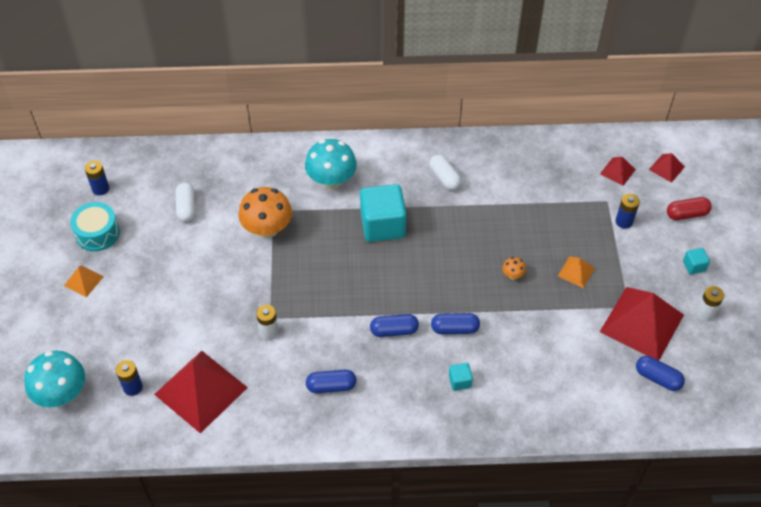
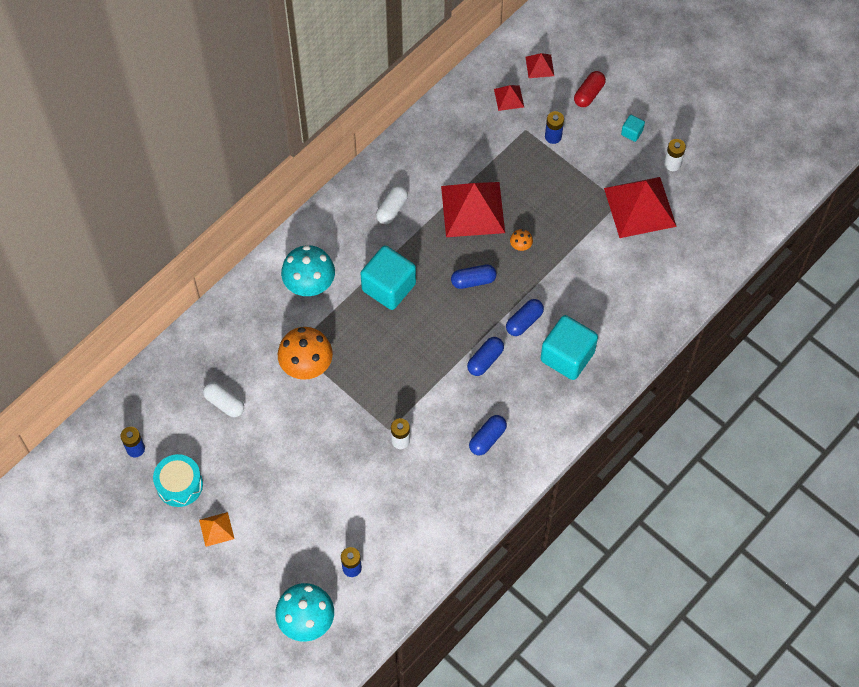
camera: 45 degrees left, 10 degrees up
red pyramid [154,351,248,433] -> red pyramid moved to [441,182,505,237]
white capsule [429,155,462,190] -> white capsule turned 75 degrees counterclockwise [376,185,408,224]
turquoise cube [449,363,473,391] -> turquoise cube [540,315,598,380], size x2.26
orange pyramid [558,256,595,288] -> none
blue capsule [636,356,685,391] -> blue capsule moved to [451,265,497,289]

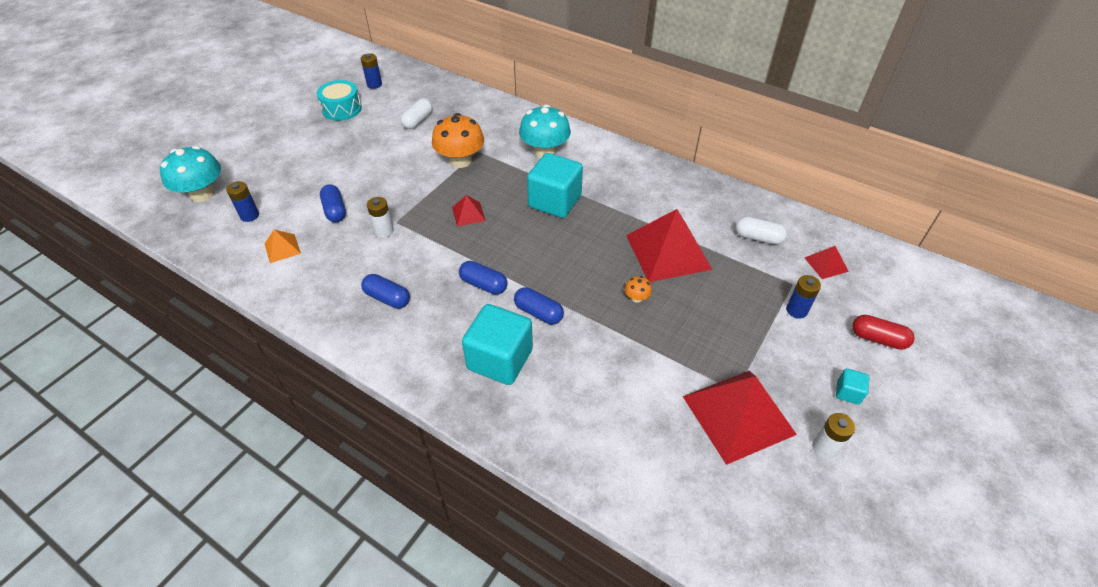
camera: 80 degrees right, 15 degrees down
orange pyramid [199,512,234,547] -> orange pyramid moved to [264,230,301,263]
white capsule [376,185,408,224] -> white capsule moved to [736,217,787,244]
blue capsule [451,265,497,289] -> blue capsule moved to [320,184,346,222]
red pyramid [526,53,554,78] -> red pyramid moved to [452,195,486,226]

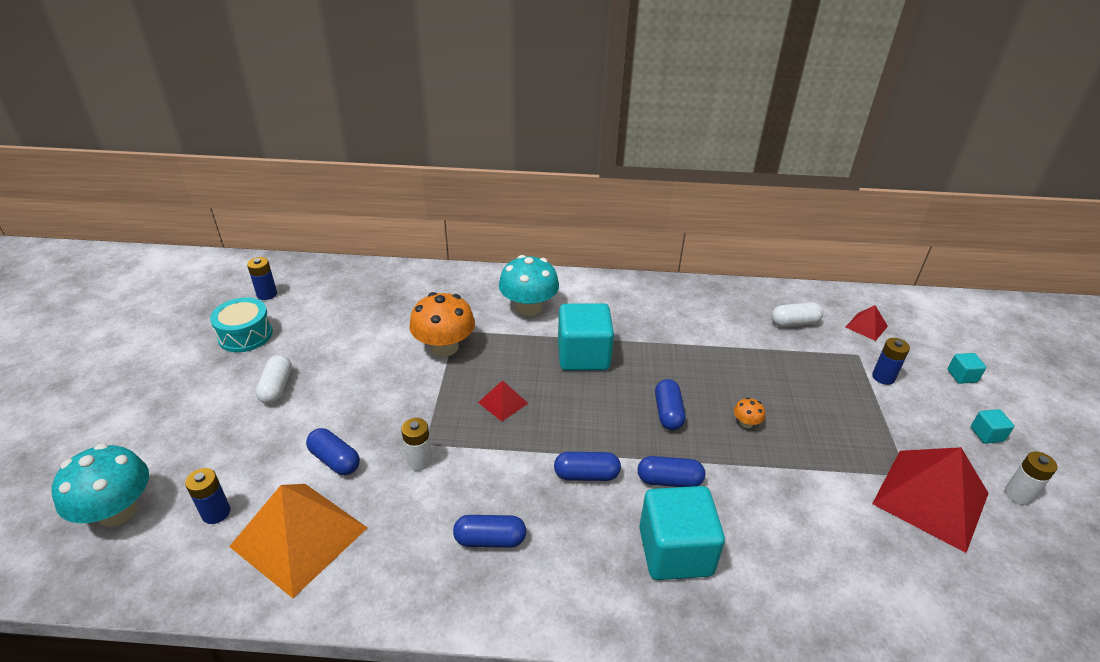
camera: 30 degrees left, 10 degrees down
orange pyramid [264,230,301,263] -> orange pyramid [229,484,368,598], size x2.18
white capsule [401,98,432,129] -> white capsule moved to [256,355,292,404]
red pyramid [626,209,712,282] -> none
red capsule [852,315,915,350] -> turquoise cube [948,353,986,384]
none -> blue capsule [655,379,686,430]

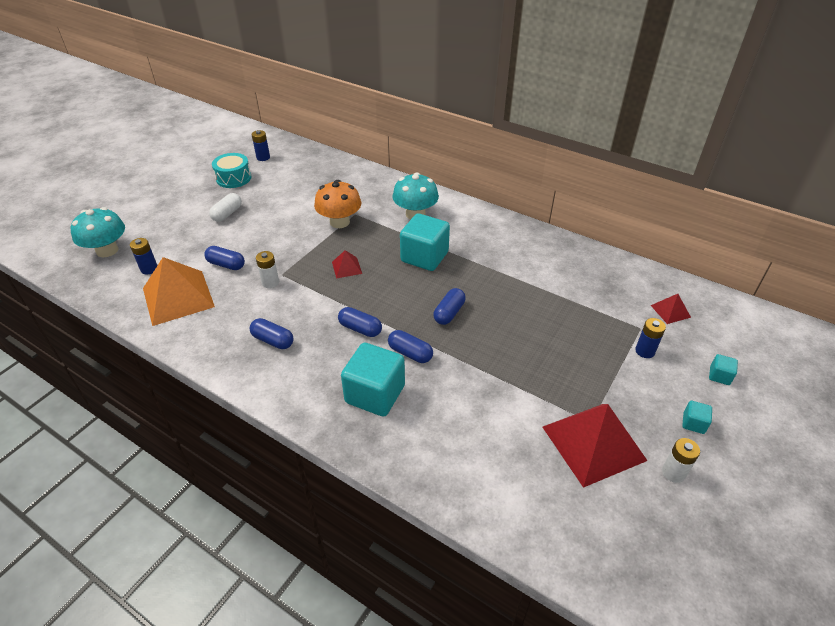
camera: 30 degrees right, 5 degrees up
blue capsule [306,428,360,475] -> blue capsule turned 45 degrees counterclockwise [204,246,245,270]
orange mushroom [734,397,765,428] -> none
white capsule [772,302,823,327] -> none

